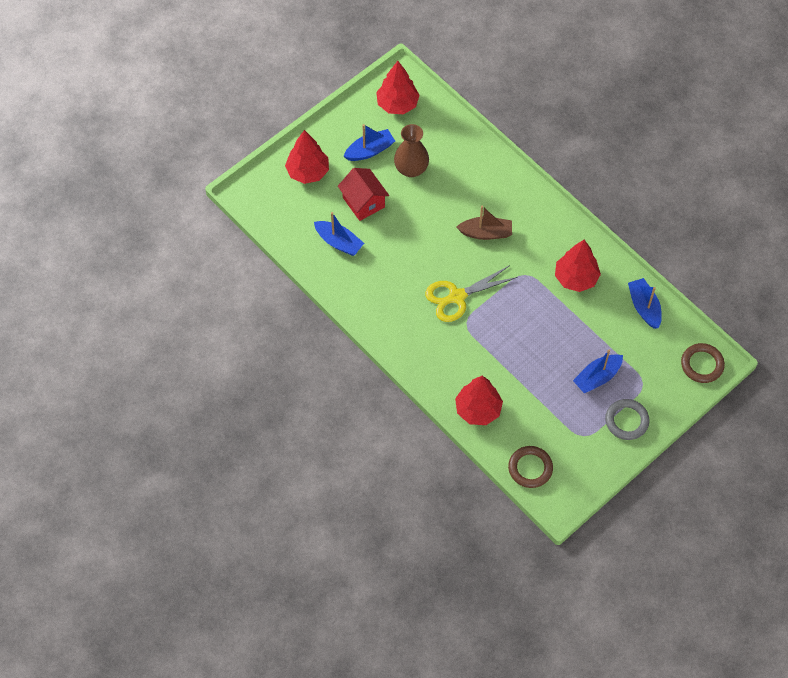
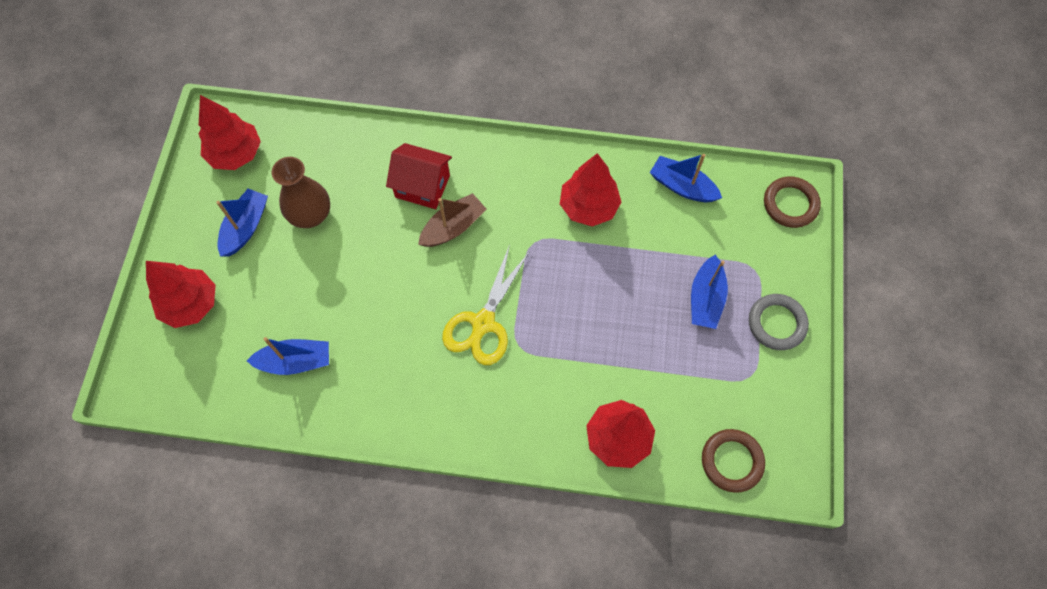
camera: 40 degrees left, 5 degrees up
red house [338,168,389,221] -> red house moved to [386,143,452,209]

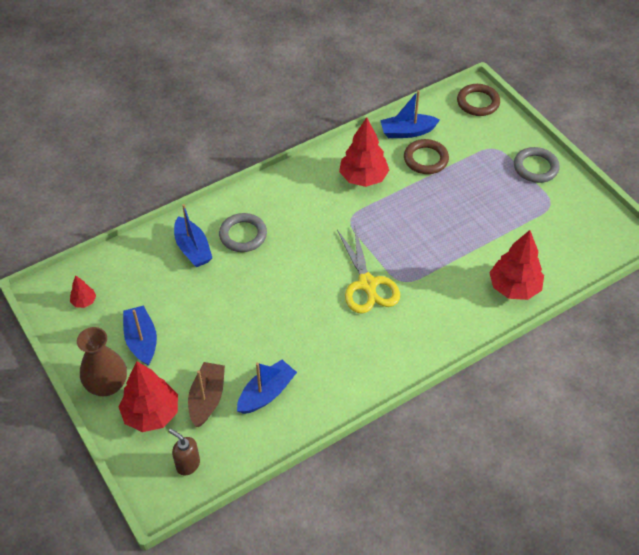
camera: 40 degrees left, 15 degrees down
red tree [199,95,261,170] -> red tree [70,275,96,308], size x0.48
brown vase [272,157,330,228] -> brown vase moved to [77,327,127,396]
red house [386,143,452,209] -> grey ring [219,213,267,252]
brown boat [418,193,486,247] -> brown boat moved to [188,362,225,427]
blue boat [691,255,728,329] -> blue boat moved to [174,204,212,267]
brown ring [702,429,765,493] -> brown ring moved to [404,139,449,174]
none -> brown soap dispenser [169,429,200,475]

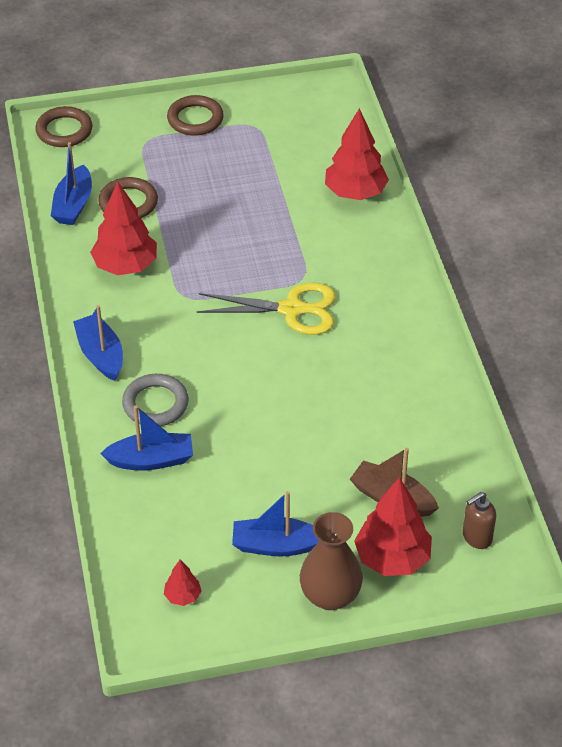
camera: 70 degrees left, 5 degrees down
blue boat [237,360,297,414] -> blue boat moved to [73,305,123,381]
grey ring [514,147,560,183] -> brown ring [167,95,224,136]

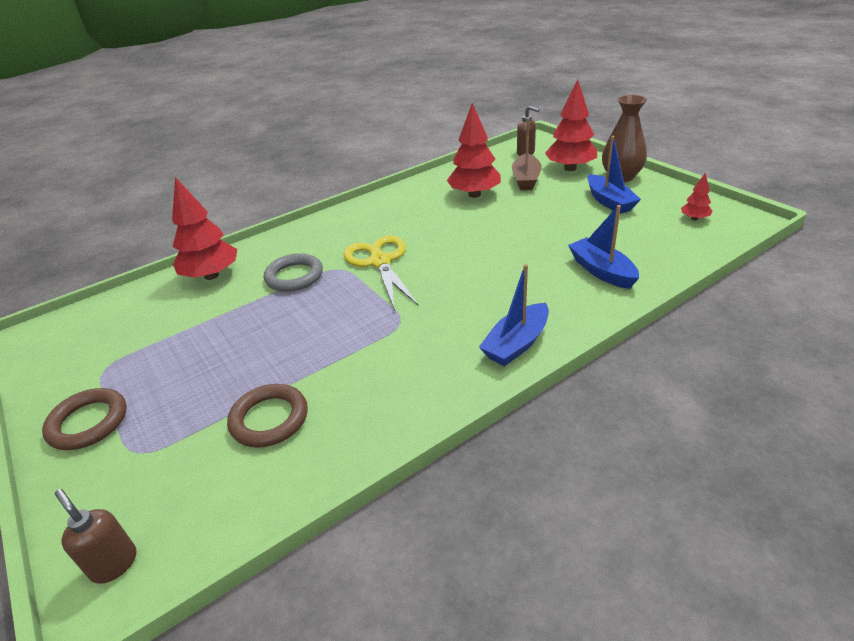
camera: 110 degrees left, 10 degrees down
brown ring [35,106,93,147] -> brown soap dispenser [55,489,136,584]
blue boat [51,142,92,225] -> none
red tree [90,182,157,275] -> red tree moved to [447,103,501,198]
grey ring [122,374,189,426] -> grey ring moved to [264,253,323,292]

